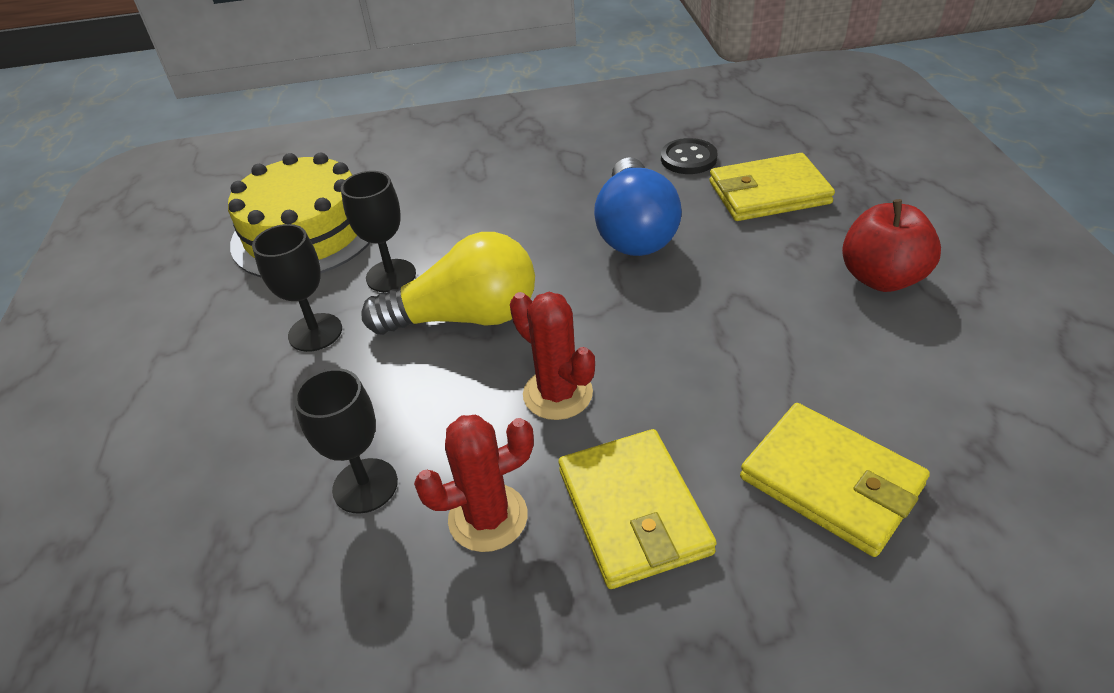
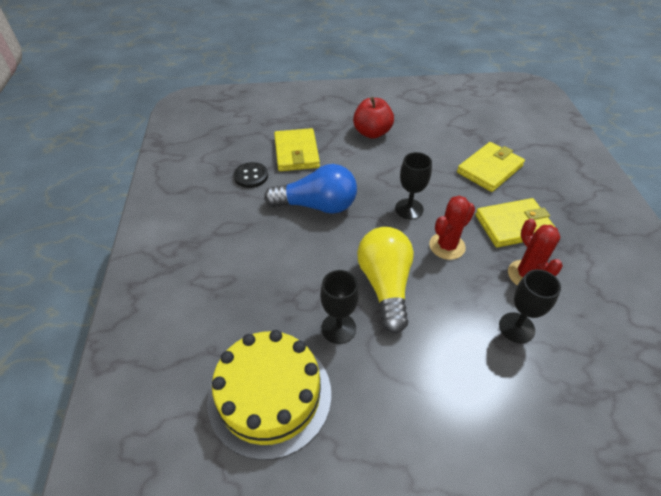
camera: 90 degrees left, 5 degrees up
black goblet [252,224,342,352] -> black goblet moved to [395,152,432,219]

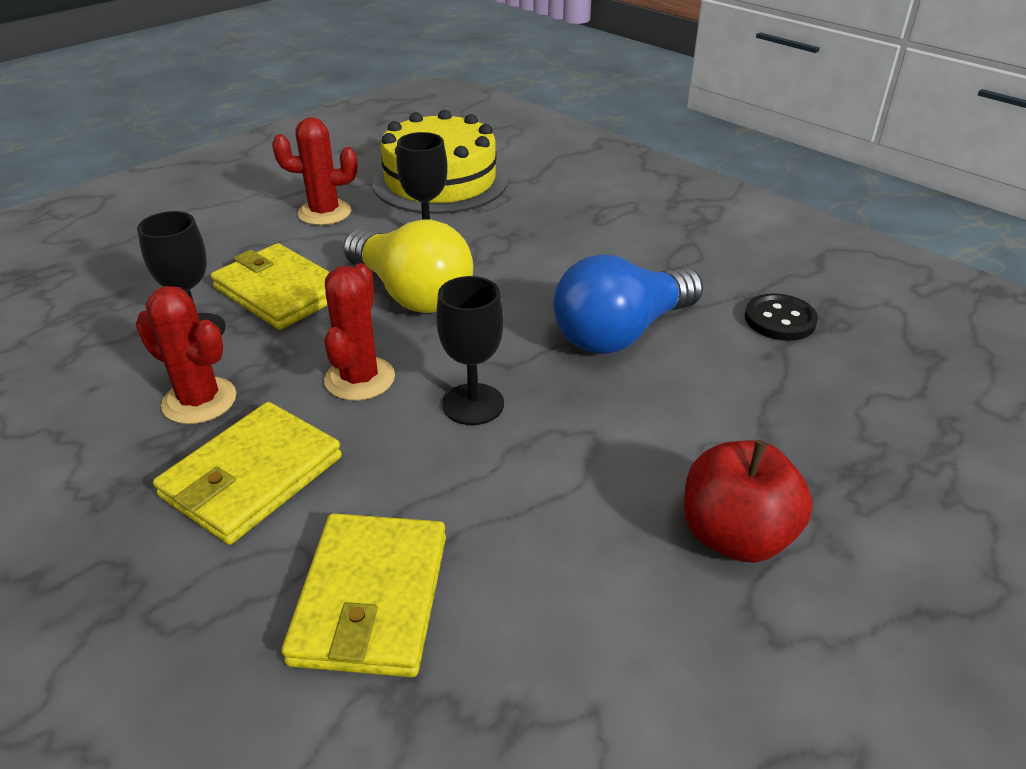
camera: 140 degrees right, 10 degrees down
yellow wallet [274,128,320,171] -> yellow wallet moved to [211,243,330,330]
none -> red cactus [272,117,358,225]

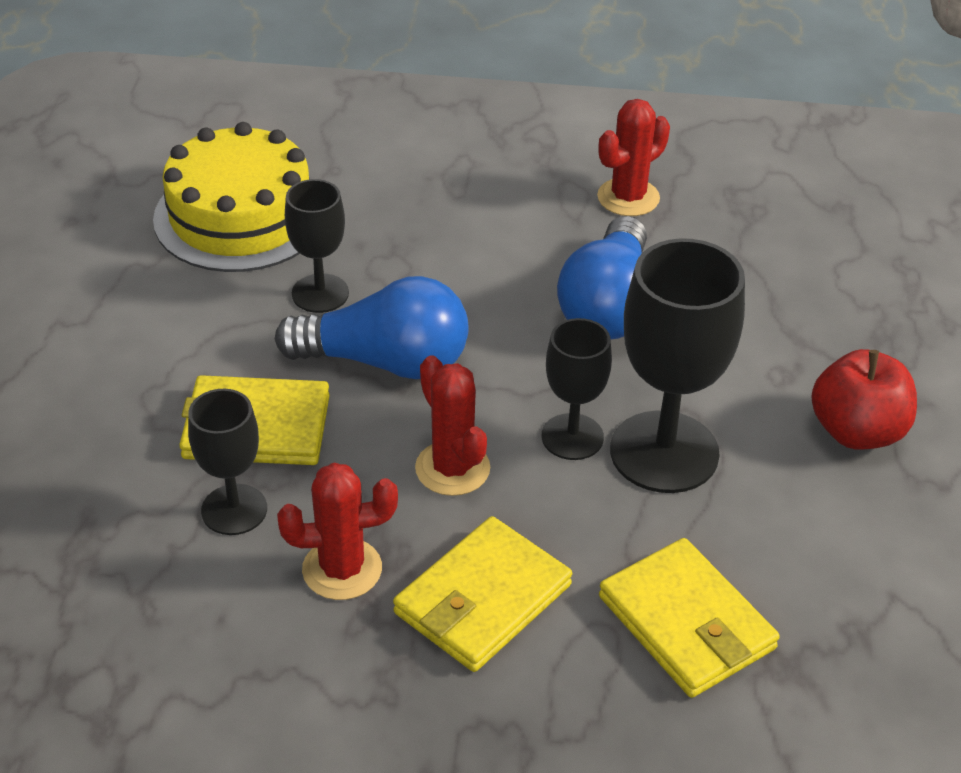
camera: 40 degrees left, 5 degrees up
yellow wallet [153,402,342,545] -> yellow wallet turned 45 degrees clockwise [393,516,572,672]
red cactus [272,117,358,225] -> red cactus moved to [597,99,670,216]
yellow light bulb [343,220,473,313] -> blue light bulb [275,276,468,379]
black button [745,293,818,341] -> none
none -> black goblet [610,238,745,493]

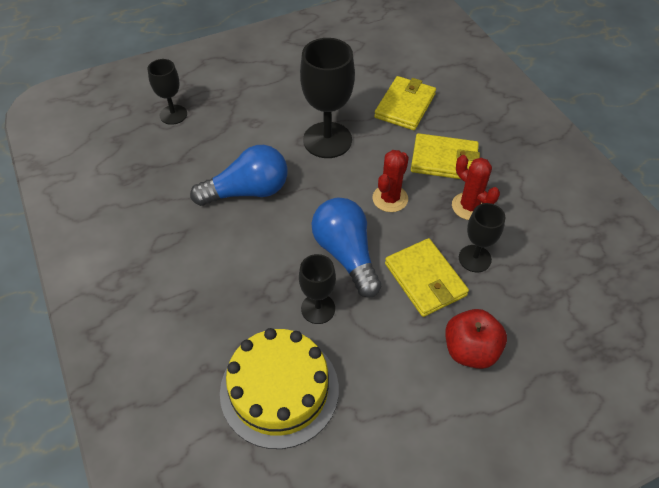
camera: 120 degrees left, 10 degrees up
black goblet [541,318,612,460] -> black goblet moved to [147,59,187,125]
red cactus [597,99,670,216] -> none
red apple [811,349,917,450] -> red apple moved to [445,309,507,369]

